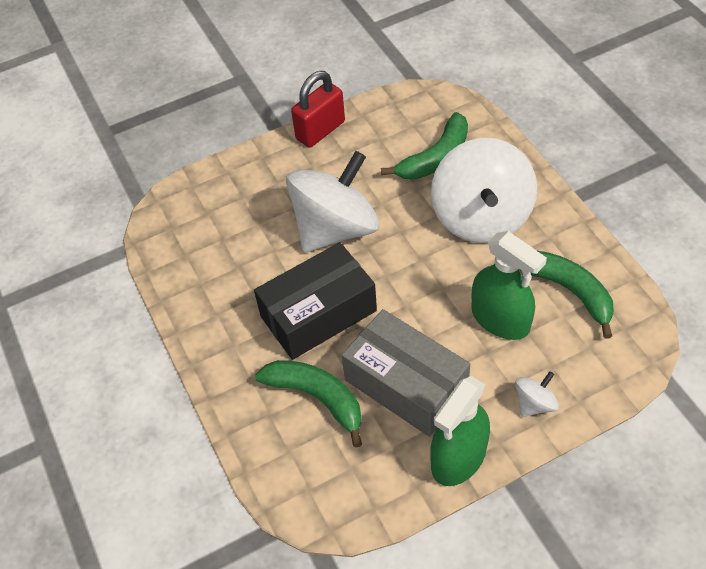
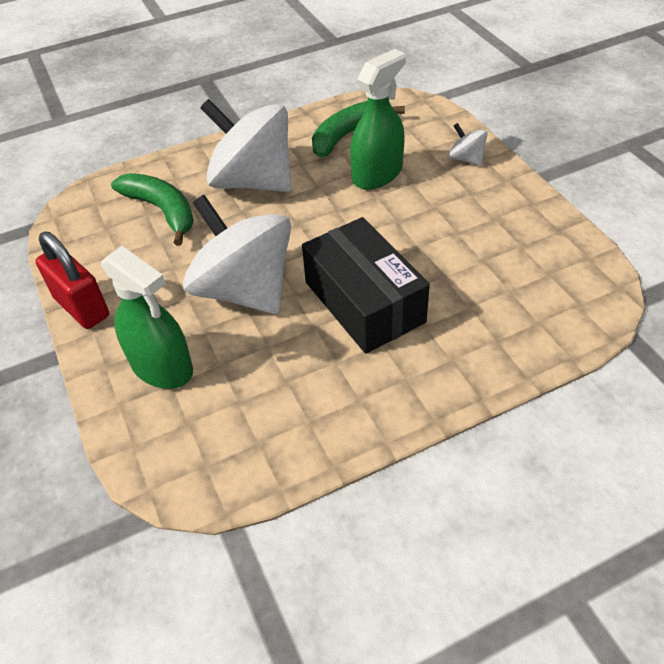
camera: 90 degrees left, 5 degrees down
green banana [255,360,362,448] -> none
grey box [342,309,470,436] -> none
green spray bottle [430,376,490,486] -> green spray bottle moved to [101,246,193,389]
white spinning top [431,138,537,243] -> white spinning top turned 150 degrees counterclockwise [200,99,292,192]

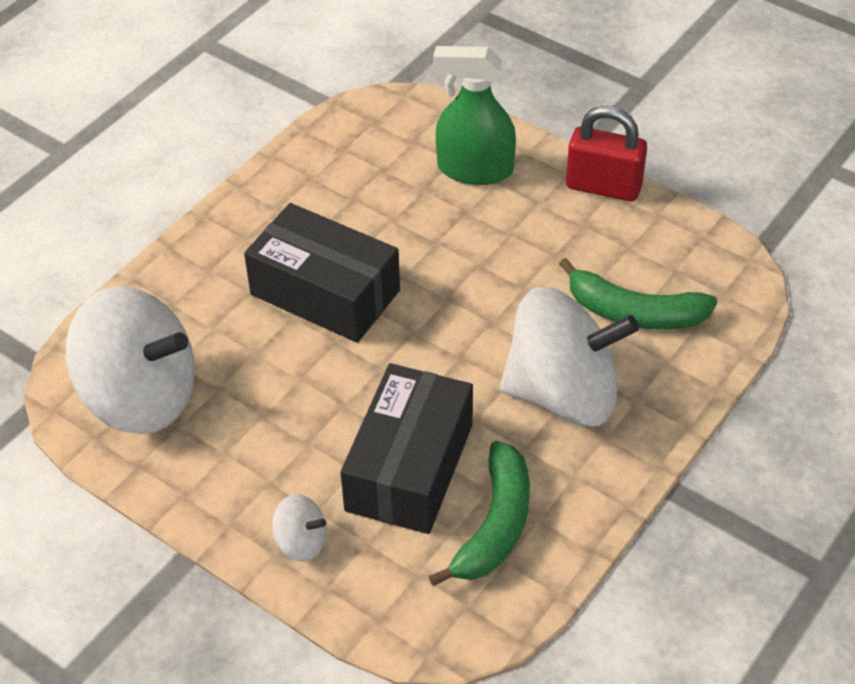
camera: 150 degrees right, 0 degrees up
white spinning top [183,195,291,314] -> white spinning top moved to [66,286,195,434]
green spray bottle [350,49,406,190] -> black box [340,363,473,534]

